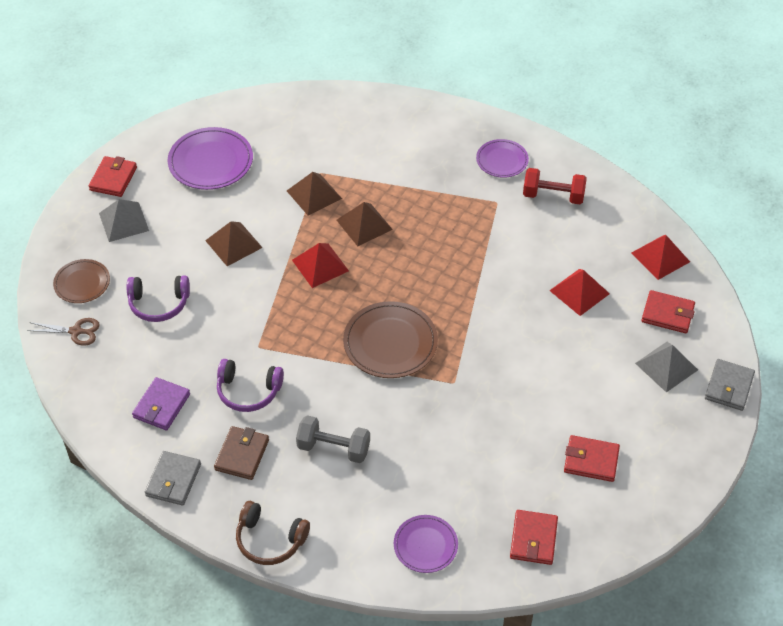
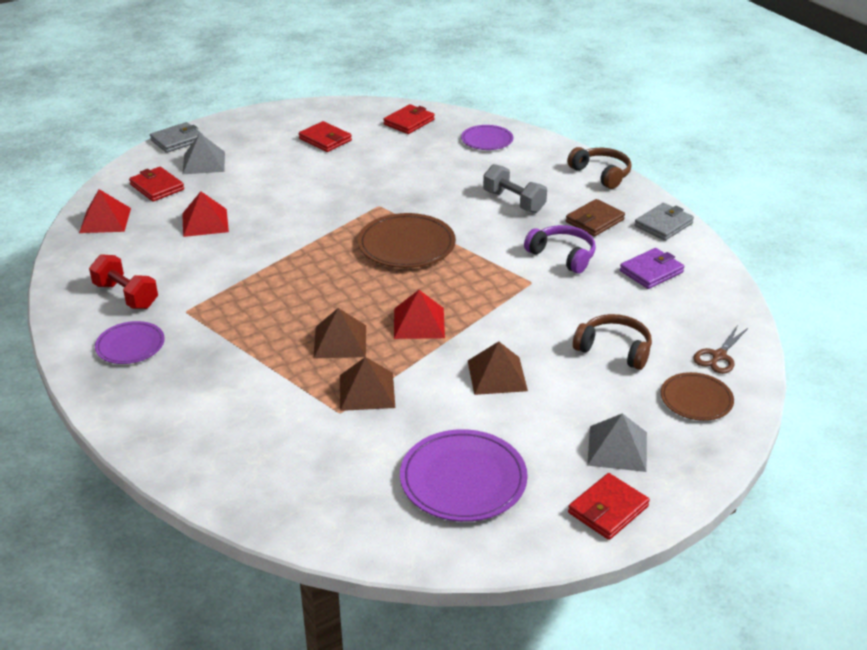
camera: 150 degrees left, 15 degrees down
brown scissors [27,318,100,346] -> brown scissors turned 90 degrees counterclockwise [693,325,748,374]
purple headphones [127,276,190,322] -> brown headphones [573,314,652,370]

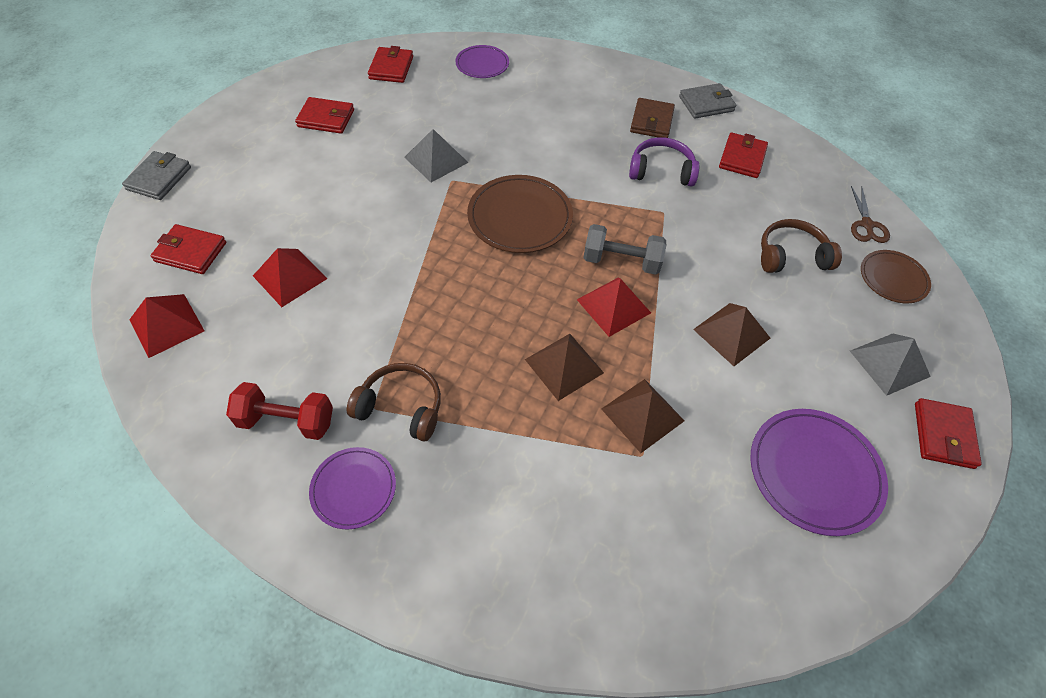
camera: 35 degrees left, 20 degrees up
grey pyramid [183,133,225,174] -> grey pyramid moved to [404,129,469,182]
grey dumbbell [483,164,547,213] -> grey dumbbell moved to [583,224,666,275]
brown headphones [567,147,632,189] -> brown headphones moved to [347,363,441,441]
purple wallet [620,248,684,289] -> red wallet [719,132,768,178]
grey wallet [635,203,694,241] -> grey wallet turned 60 degrees clockwise [679,83,736,119]

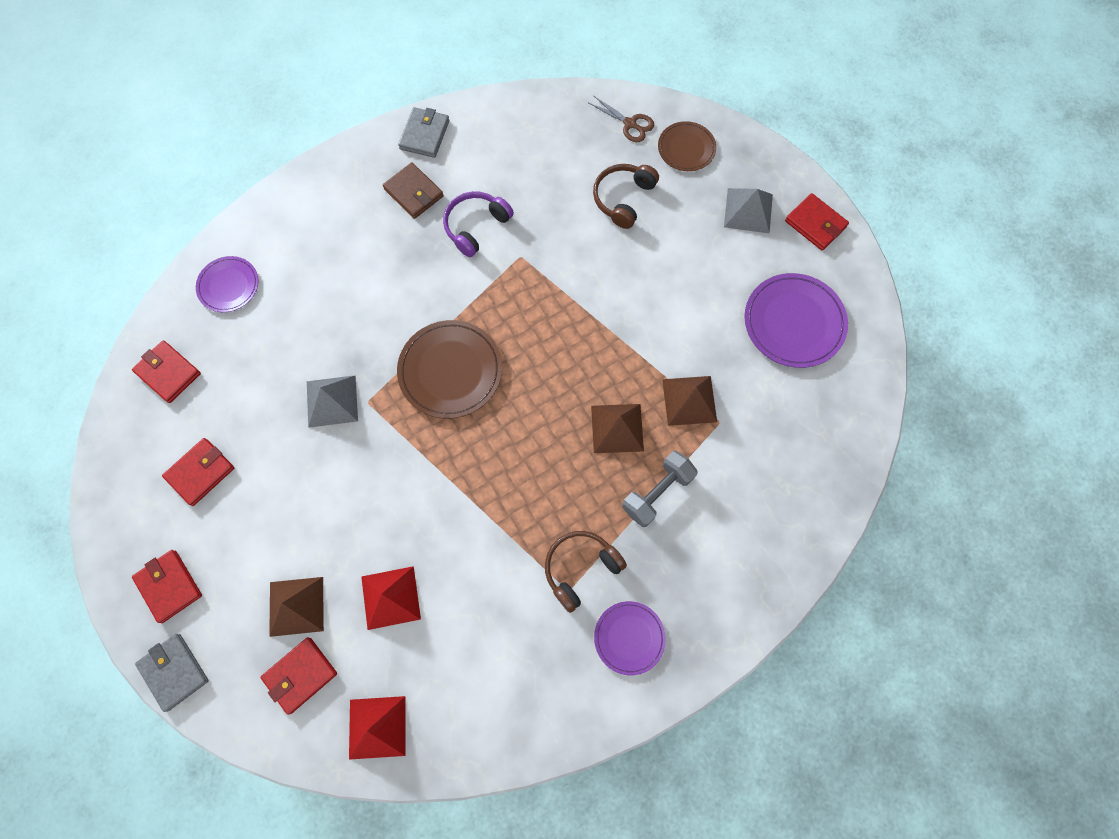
camera: 55 degrees left, 15 degrees up
red dumbbell [226,382,333,440] -> none
red pyramid [577,277,651,337] -> none
grey dumbbell [583,224,666,275] -> grey dumbbell moved to [622,451,697,527]
brown pyramid [693,303,770,366] -> brown pyramid moved to [269,577,324,637]
red wallet [719,132,768,178] -> red wallet moved to [132,550,202,623]

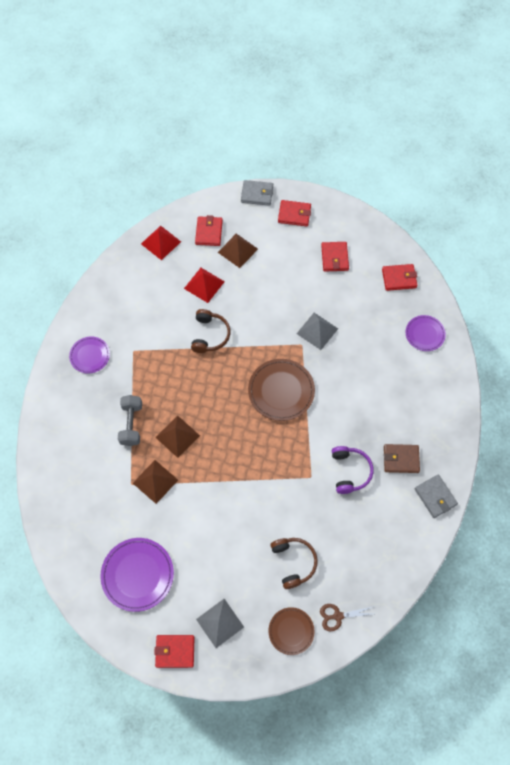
camera: 135 degrees right, 5 degrees down
brown headphones [545,531,627,613] -> brown headphones moved to [191,309,230,353]

